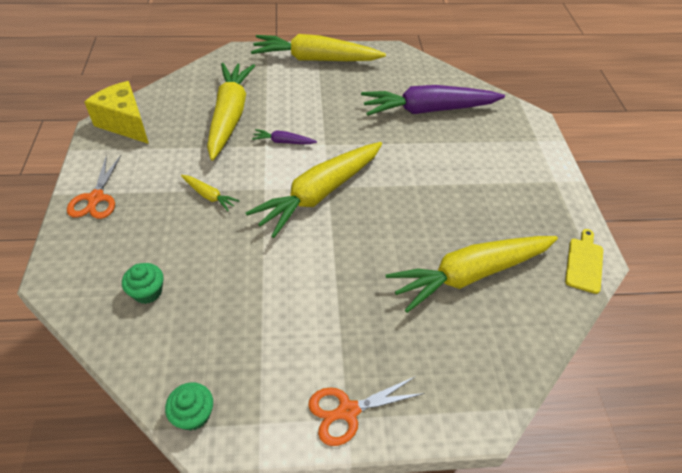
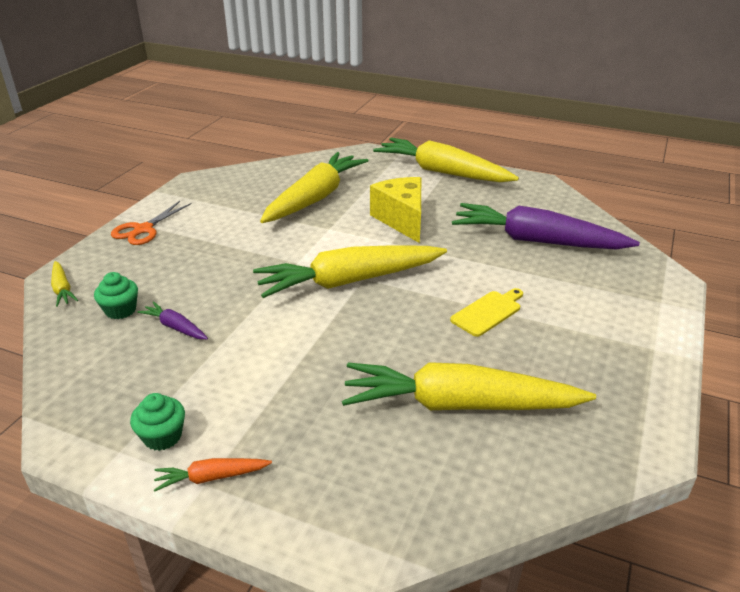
camera: 30 degrees right, 15 degrees down
yellow cheese [84,81,149,144] -> yellow cheese moved to [370,177,421,243]
green cupcake [165,382,213,431] -> green cupcake moved to [130,393,185,451]
yellow carrot [181,175,239,211] -> yellow carrot moved to [51,261,78,307]
purple carrot [252,129,317,144] -> purple carrot moved to [137,301,208,339]
orange scissors [308,376,425,446] -> orange carrot [154,458,272,492]
yellow cutting board [565,229,603,294] -> yellow cutting board moved to [450,288,523,337]

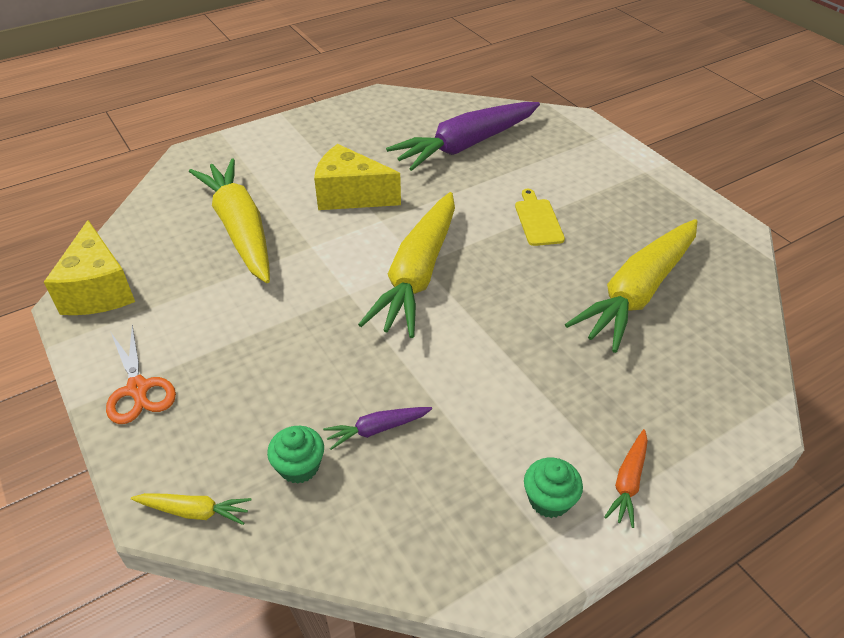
camera: 55 degrees left, 10 degrees up
yellow carrot [373,138,519,182] -> none
none -> yellow cheese [44,220,135,315]

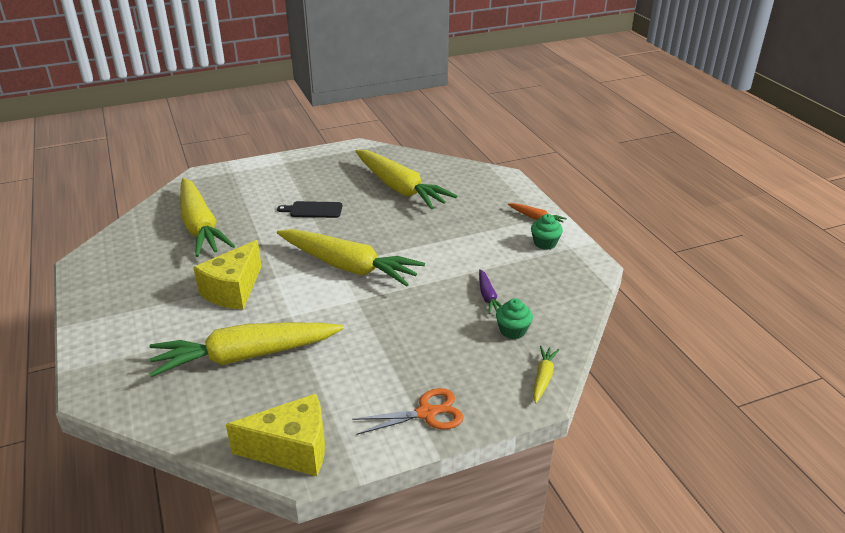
camera: 80 degrees left, 10 degrees down
purple carrot [386,102,540,171] -> yellow carrot [180,178,235,257]
yellow cutting board [515,189,565,246] -> black cutting board [277,201,342,218]

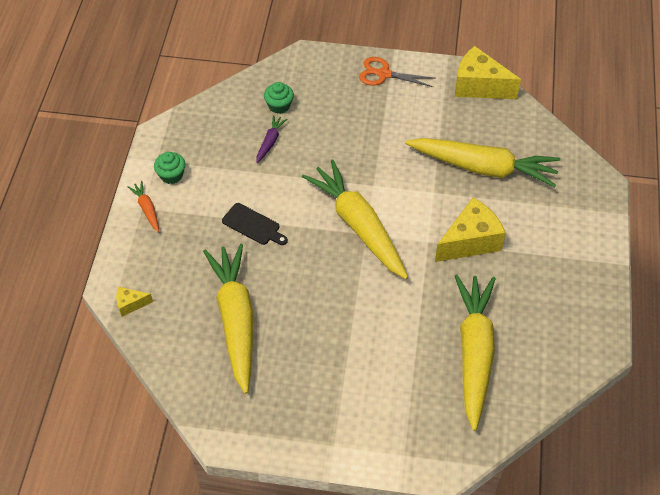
camera: 150 degrees left, 20 degrees up
black cutting board [277,201,342,218] -> black cutting board moved to [222,203,288,245]
yellow carrot [533,346,559,404] -> none
none -> yellow cheese [116,287,153,317]

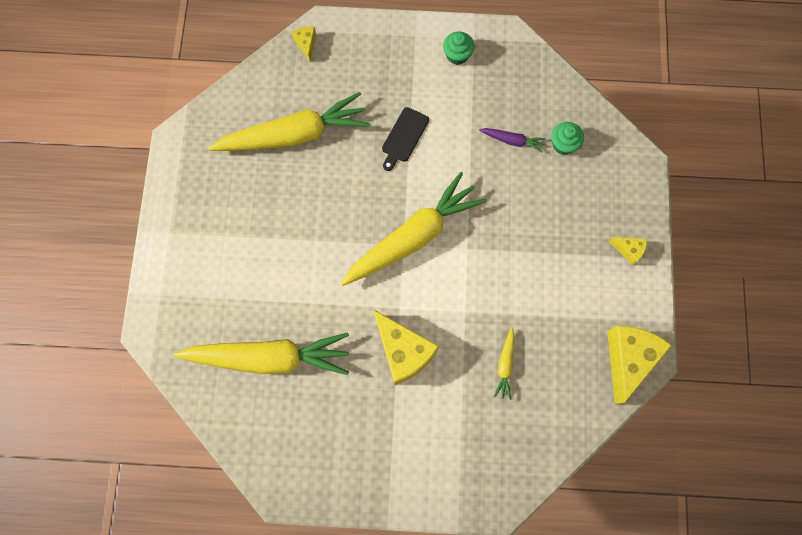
camera: 85 degrees right, 20 degrees up
orange carrot [127,181,159,232] -> none
orange scissors [359,57,434,87] -> yellow cheese [609,237,647,265]
yellow carrot [405,138,560,187] -> yellow carrot [494,327,514,400], size x0.42

